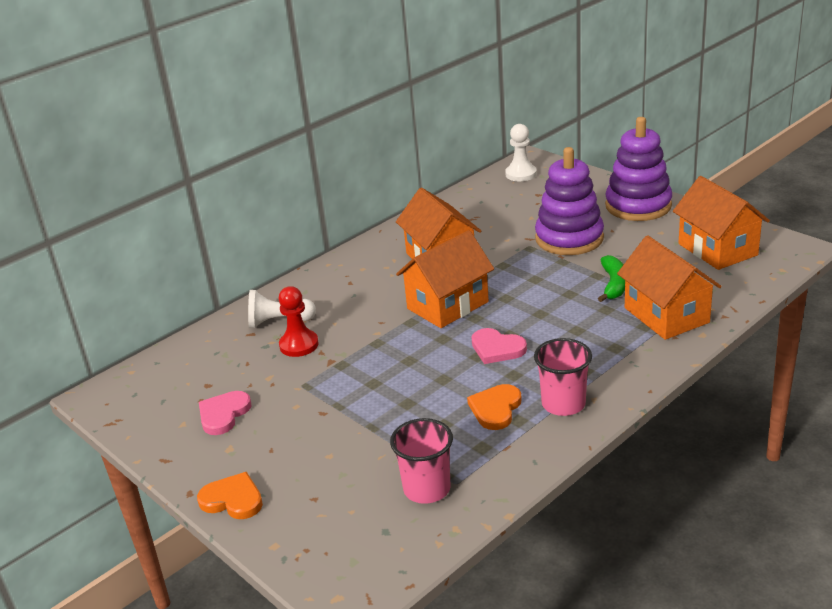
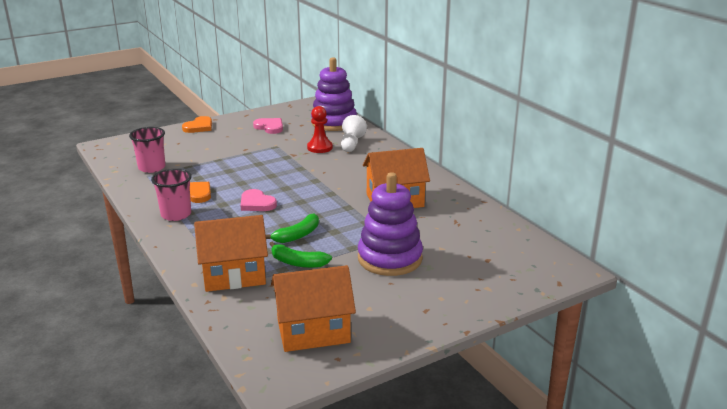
camera: 100 degrees right, 5 degrees down
orange house [396,230,494,328] -> none
pink heart [471,328,527,364] -> pink heart turned 90 degrees counterclockwise [240,189,277,211]
white pawn [505,124,537,181] -> none
purple stacking toy [605,117,672,221] -> purple stacking toy moved to [311,57,357,131]
none -> green banana [266,213,319,243]

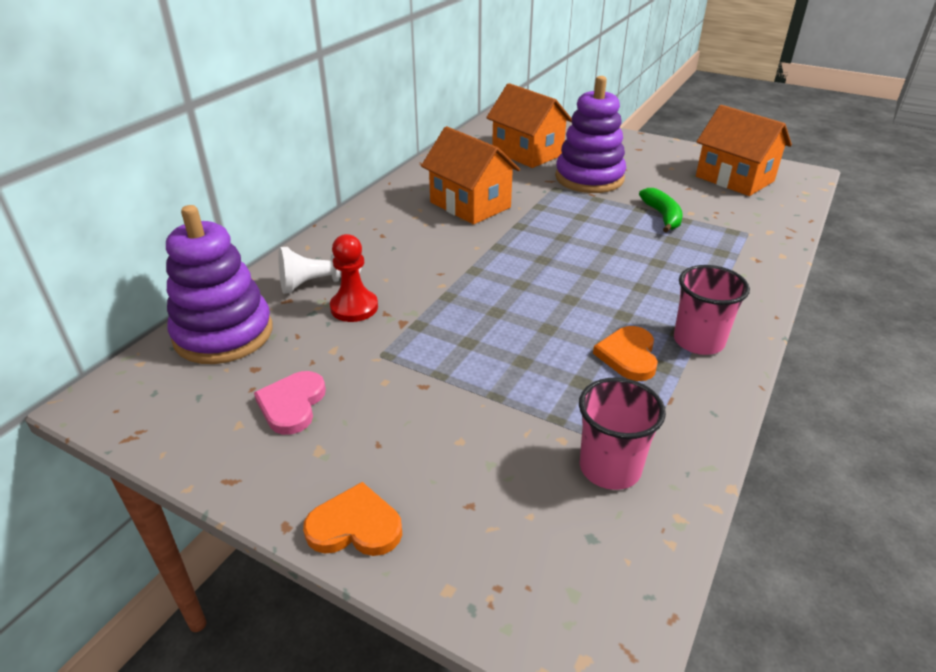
camera: 120 degrees left, 10 degrees up
orange house [194,215,268,292] -> orange house moved to [486,83,572,168]
pink heart [240,189,277,211] -> none
green banana [266,213,319,243] -> none

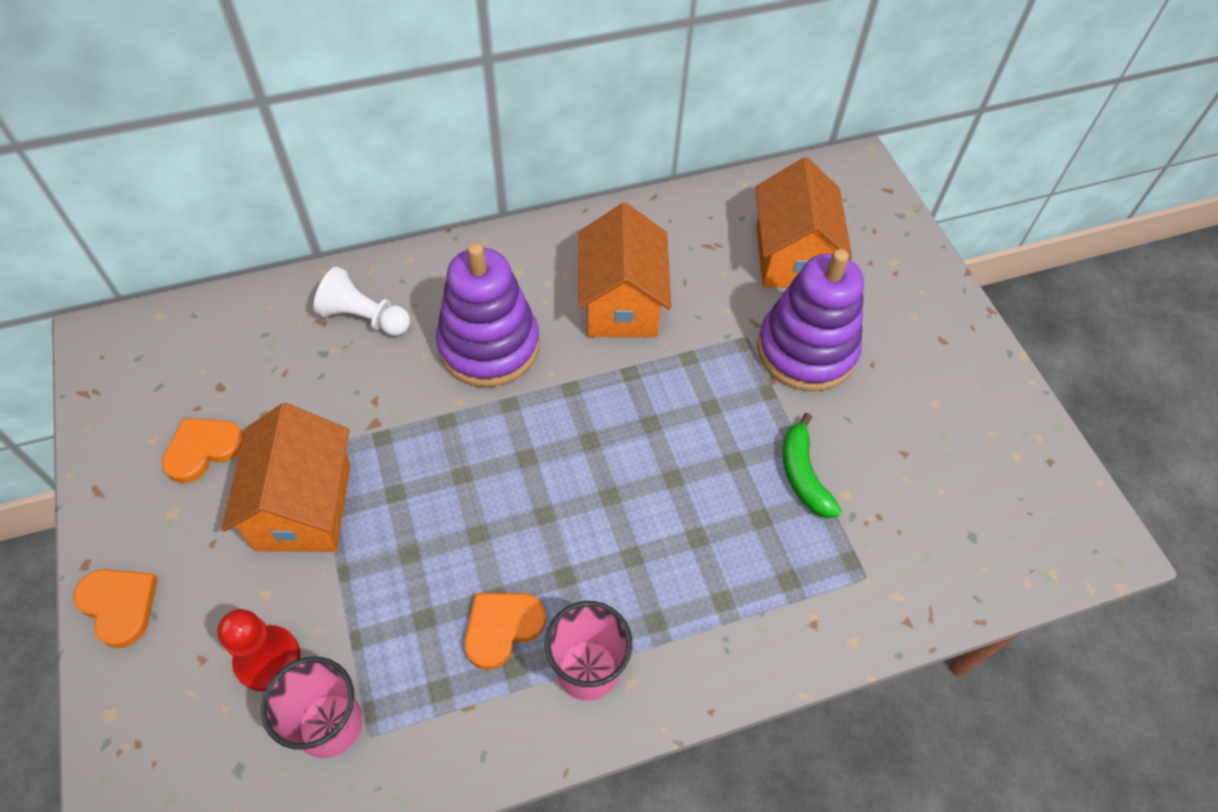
camera: 40 degrees right, 20 degrees up
purple stacking toy [166,205,272,364] -> purple stacking toy moved to [436,243,539,387]
pink heart [254,371,326,435] -> orange heart [162,418,244,483]
red pawn [330,234,378,322] -> red pawn moved to [217,609,300,691]
green banana [639,188,683,233] -> green banana turned 135 degrees clockwise [783,413,842,518]
orange house [696,105,792,196] -> orange house moved to [221,403,351,552]

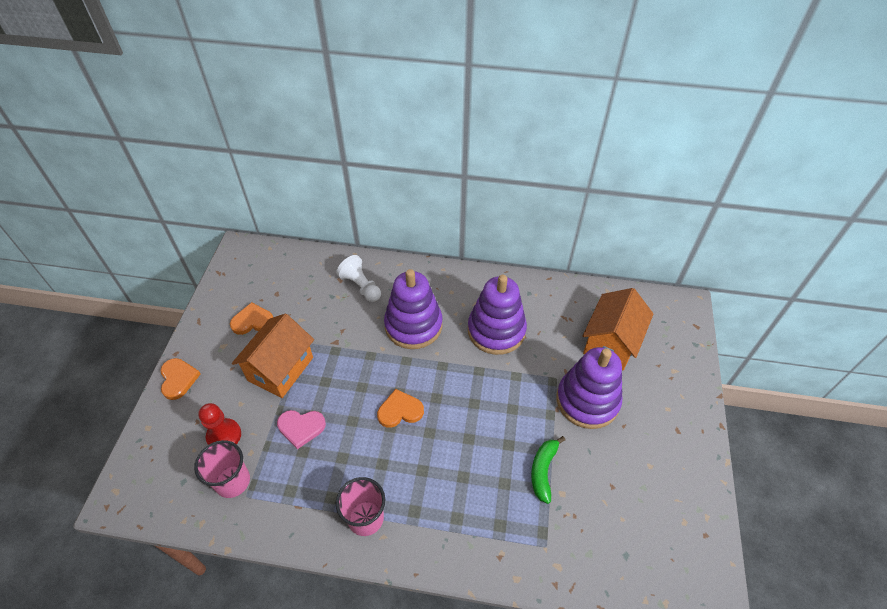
camera: 30 degrees right, 5 degrees down
orange heart [465,593,546,670] -> orange heart moved to [377,389,424,428]
orange house [578,202,671,337] -> purple stacking toy [468,275,527,355]
none -> pink heart [277,410,326,449]

